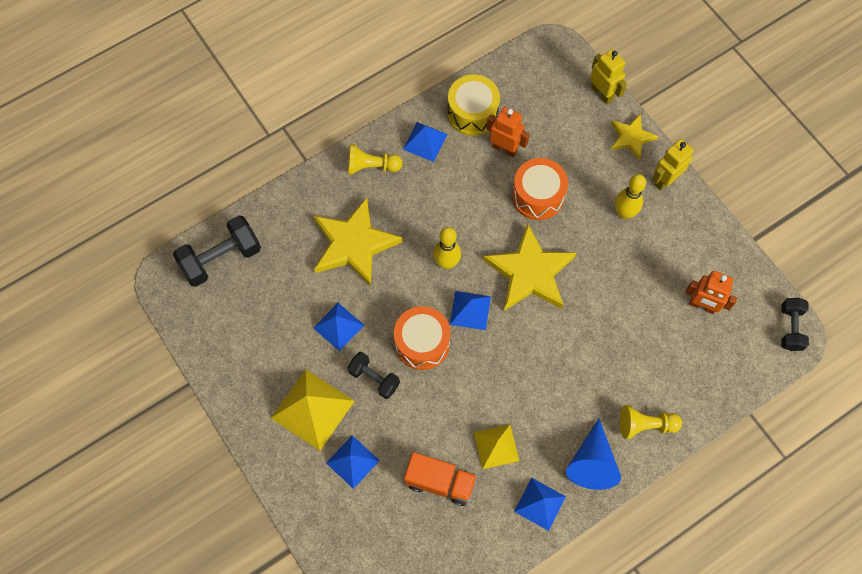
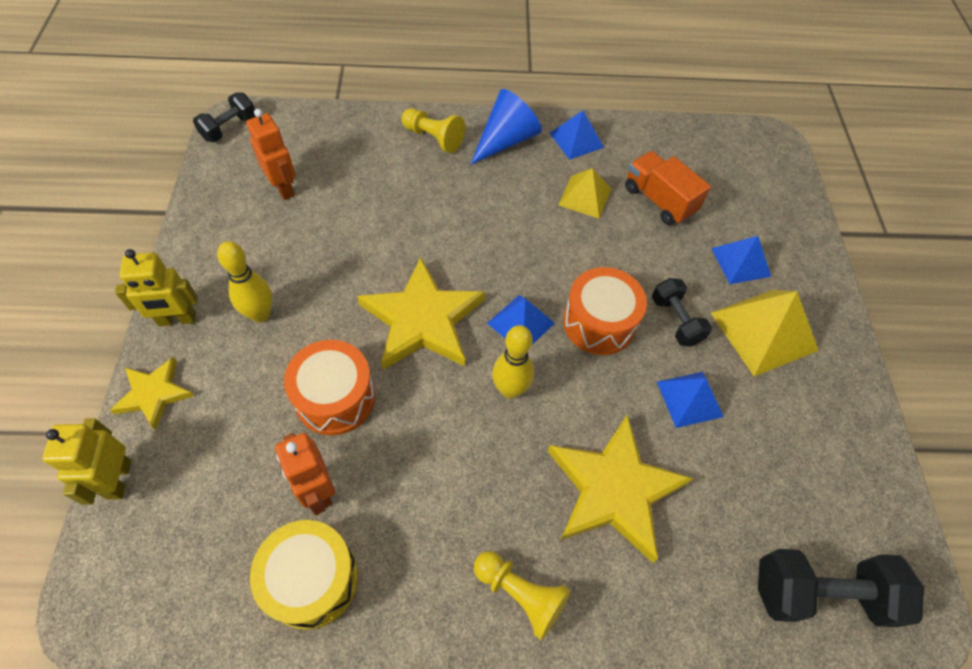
camera: 150 degrees left, 10 degrees down
blue pyramid [403,122,448,162] -> none

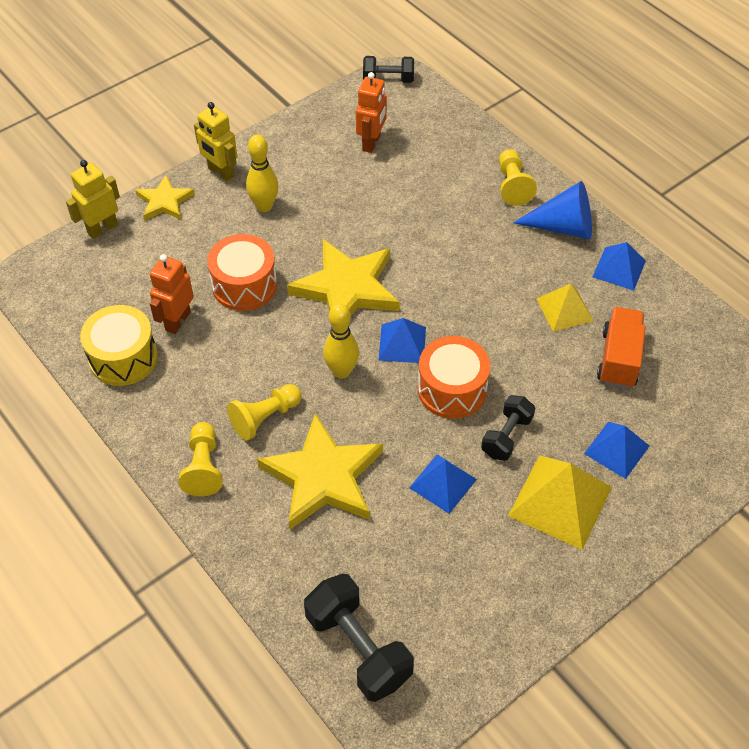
camera: 55 degrees right, 5 degrees down
none -> yellow pawn [227,384,302,441]

